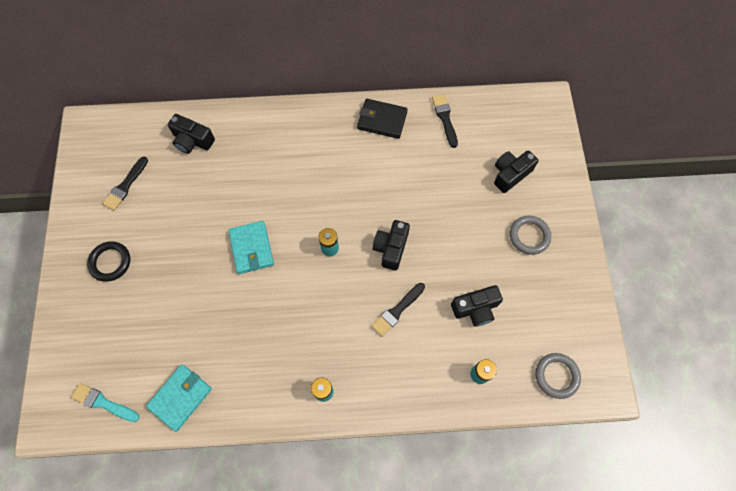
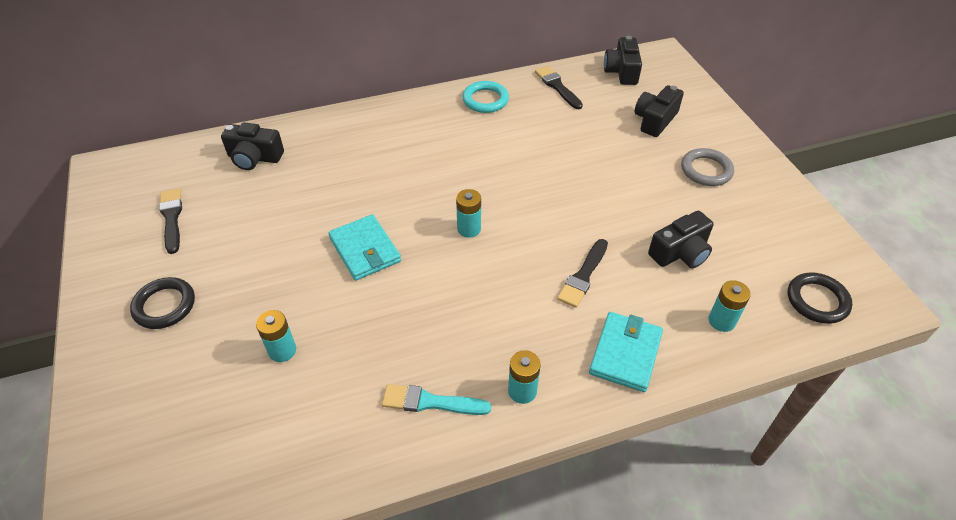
camera: 15 degrees left, 20 degrees down
turquoise brush [71,383,140,422] -> turquoise brush moved to [382,384,491,415]
black brush [103,156,148,211] -> black brush turned 150 degrees clockwise [159,188,182,254]
turquoise wallet [146,364,212,432] -> turquoise wallet moved to [589,312,663,392]
black wallet [357,99,408,139] -> turquoise ring [462,81,509,113]
black camera [372,220,410,271] -> black camera moved to [604,36,642,85]
grey ring [535,353,581,399] -> black ring [788,272,852,324]
none -> turquoise battery [256,310,296,362]

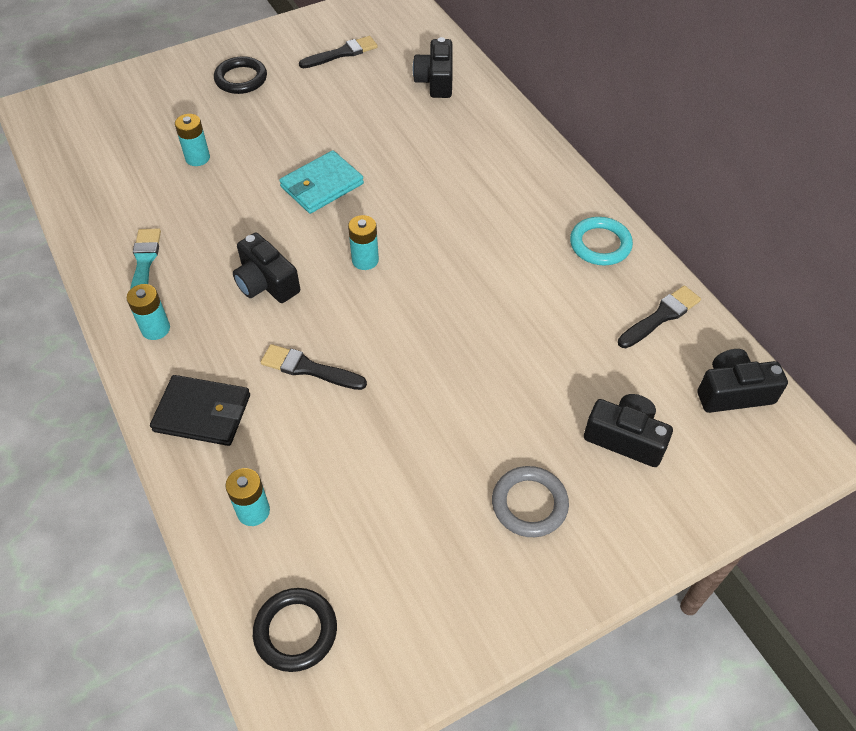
camera: 80 degrees right, 5 degrees up
turquoise wallet [589,312,663,392] -> black wallet [150,375,250,446]
black camera [648,211,714,268] -> black camera moved to [233,233,300,303]

